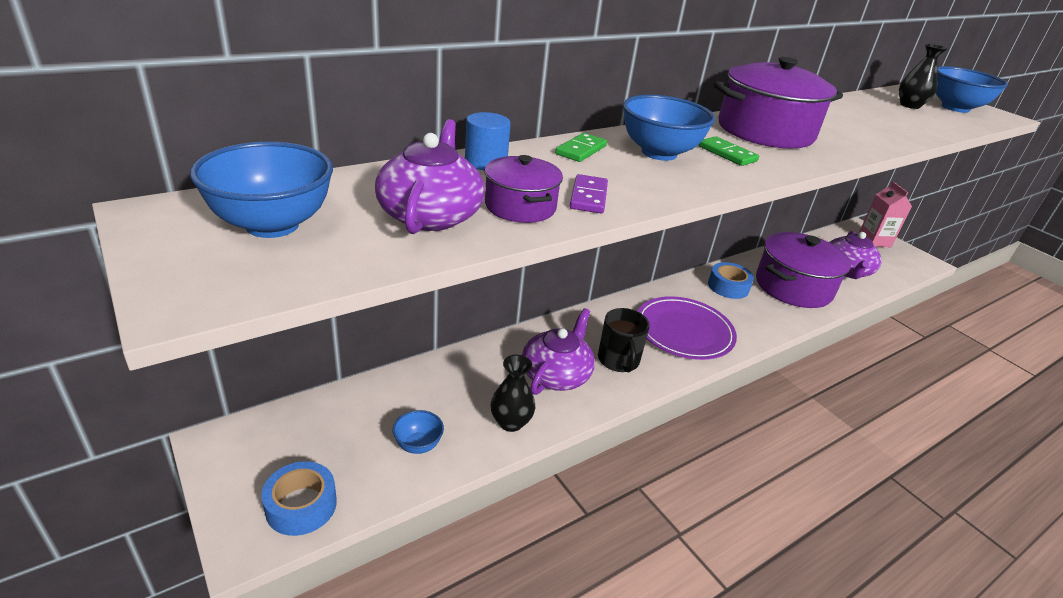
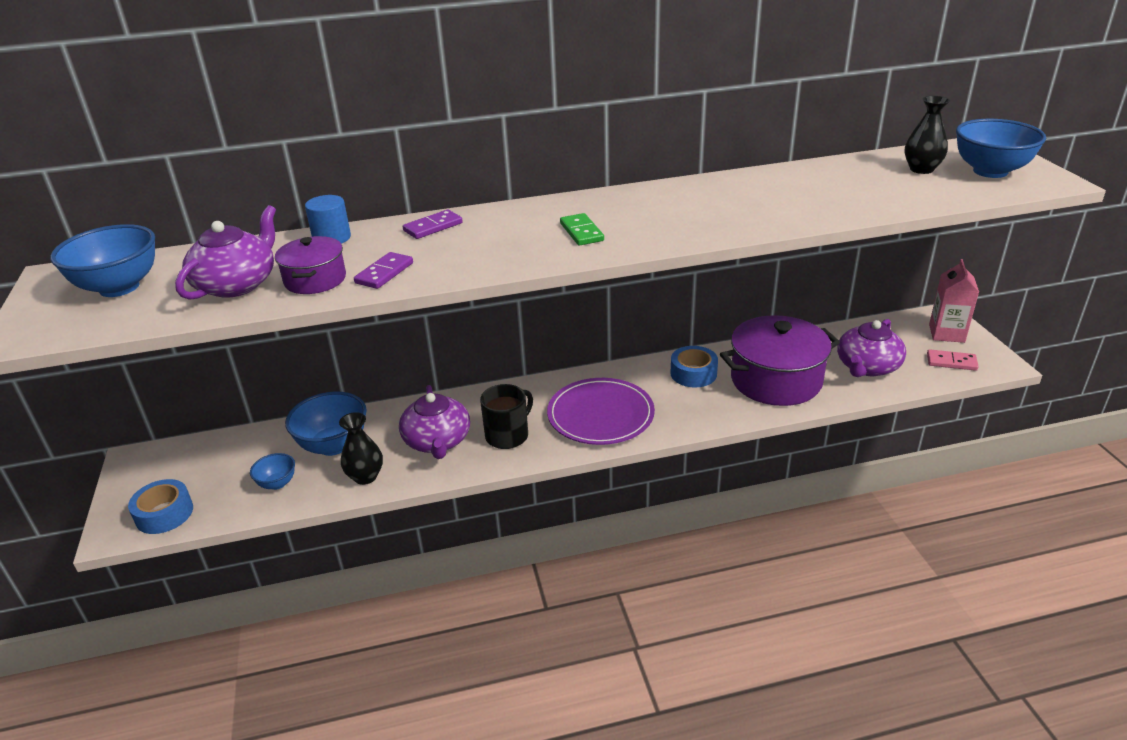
camera: 25 degrees right, 0 degrees up
purple teapot [522,308,595,395] -> purple teapot turned 120 degrees clockwise [399,385,470,459]
green domino [555,133,607,162] -> purple domino [403,210,463,239]
black mug [598,308,650,372] -> black mug turned 150 degrees counterclockwise [480,384,533,449]
blue bowl [623,95,715,161] -> blue bowl moved to [285,391,367,456]
purple pot [714,57,843,148] -> none
none -> pink domino [927,349,979,371]

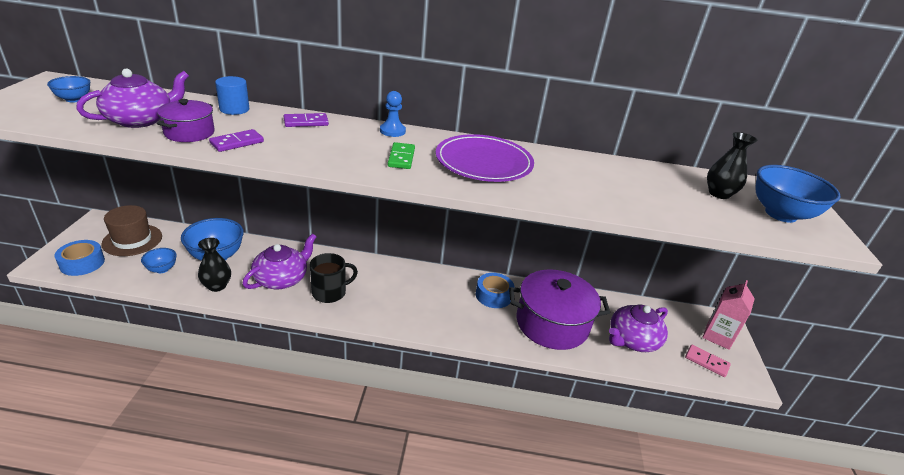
camera: 15 degrees right, 0 degrees up
blue bowl [50,224,155,297] -> blue bowl [47,76,90,102], size x0.53
purple teapot [399,385,470,459] -> purple teapot turned 150 degrees counterclockwise [242,234,316,289]
purple plate [547,378,655,445] -> purple plate moved to [436,134,534,182]
none -> brown hat [101,205,162,256]
none -> blue pawn [380,91,406,137]

